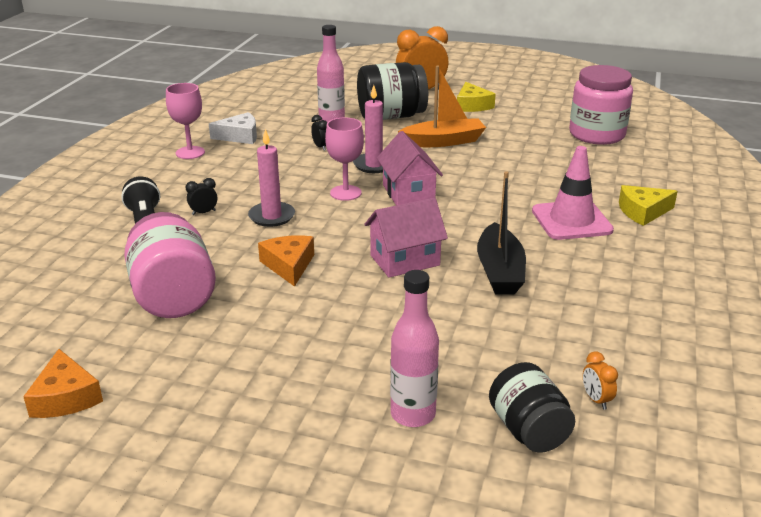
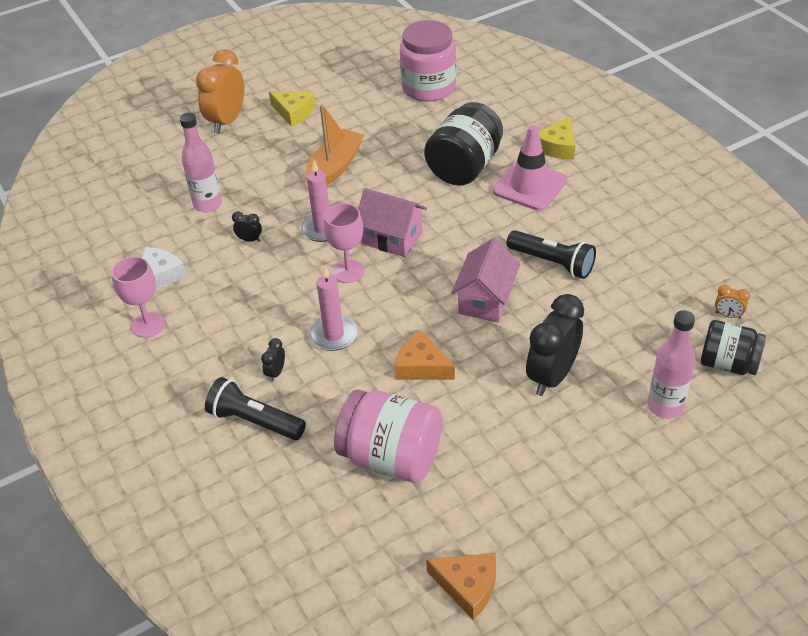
camera: 45 degrees left, 15 degrees up
black jar [357,62,428,120] -> black jar moved to [424,102,503,186]
black boat [477,171,526,294] -> black flashlight [507,230,596,279]
none -> black clock [526,294,584,396]

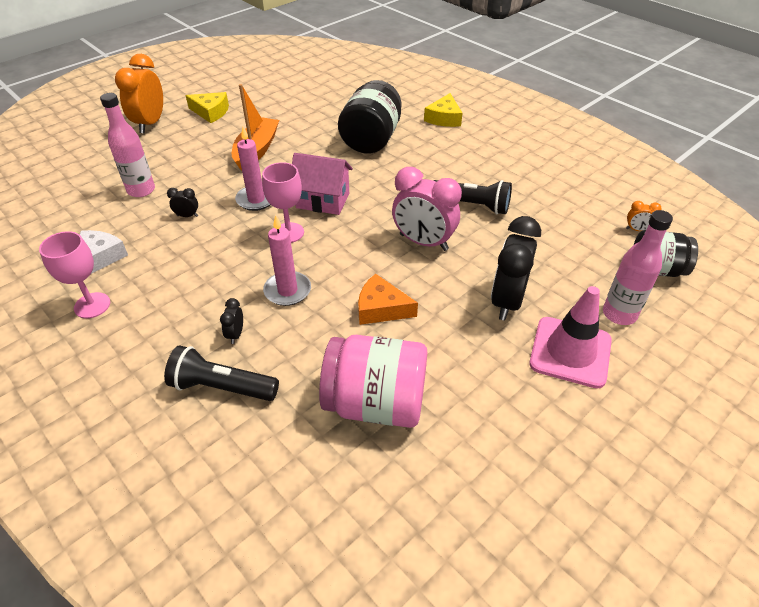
camera: 15 degrees left, 0 degrees up
pink jar [400,20,456,102] -> none
orange cheese [426,553,496,620] -> none
pink house [451,238,520,323] -> pink clock [392,167,462,251]
pink traffic cone [493,125,567,211] -> pink traffic cone moved to [529,286,612,388]

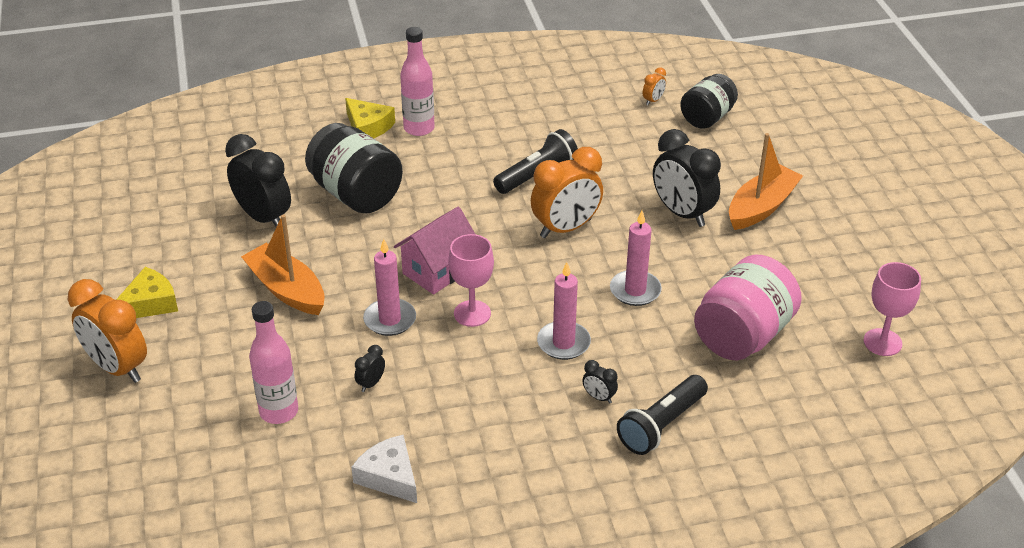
camera: 60 degrees left, 5 degrees down
pink goblet [39,231,110,318] -> pink goblet moved to [864,262,921,356]
orange cheese [358,274,418,325] -> pink candle [610,211,662,306]
pink clock [392,167,462,251] -> orange clock [531,147,603,238]
pink traffic cone [529,286,612,388] -> orange boat [729,133,803,230]
pink bottle [603,210,673,325] -> pink bottle moved to [400,27,435,136]
none -> black clock [225,134,291,227]

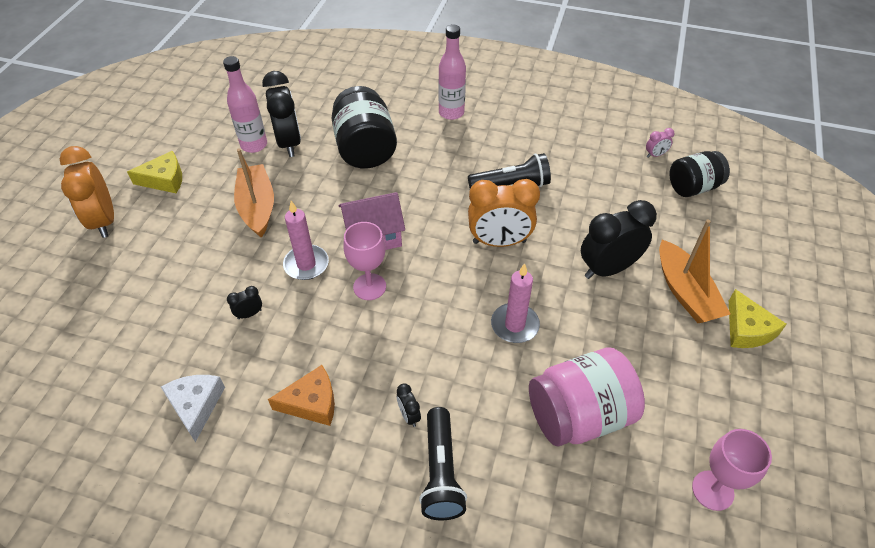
camera: 30 degrees right, 10 degrees up
pink bottle [249,301,298,424] -> pink bottle moved to [223,56,267,153]
yellow cheese [345,98,395,138] -> yellow cheese moved to [729,289,787,348]
pink candle [537,262,591,360] -> none
black flashlight [617,375,708,455] -> black flashlight turned 75 degrees counterclockwise [419,407,467,520]
orange clock [643,67,666,105] -> pink clock [646,128,675,158]
black clock [653,129,721,227] -> black clock turned 75 degrees clockwise [581,200,657,279]
orange boat [729,133,803,230] -> orange boat turned 90 degrees clockwise [659,219,731,323]
none -> orange cheese [268,365,335,426]

